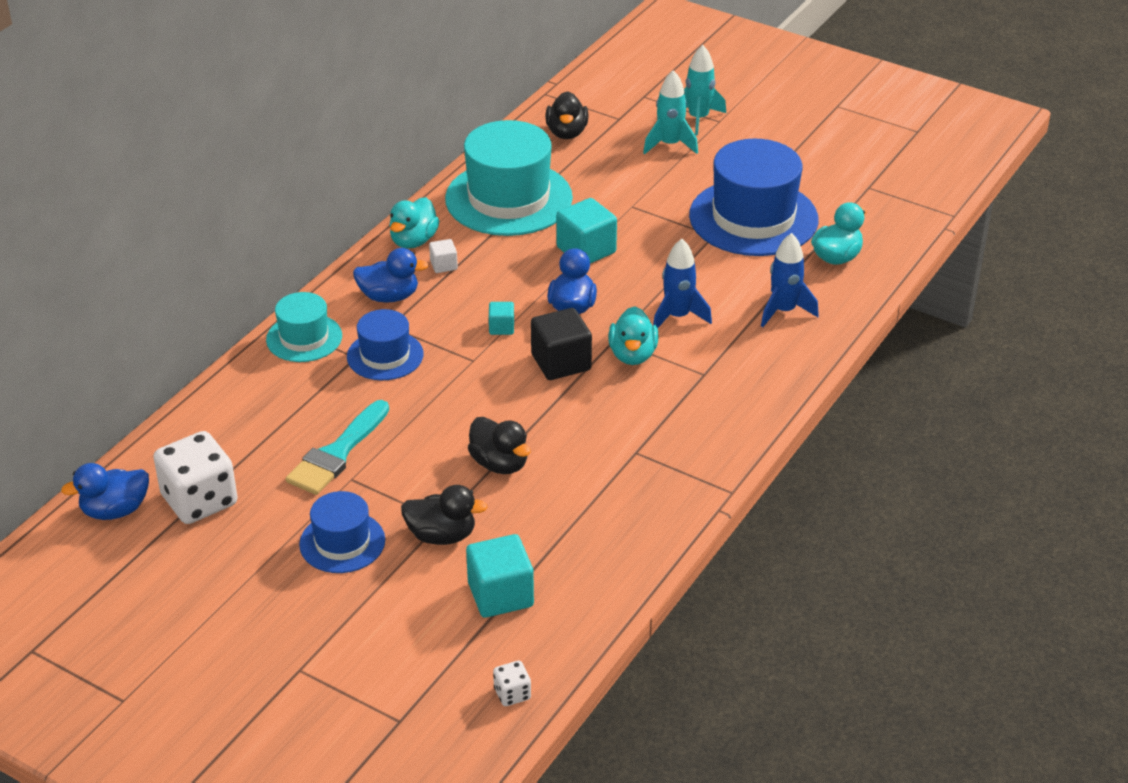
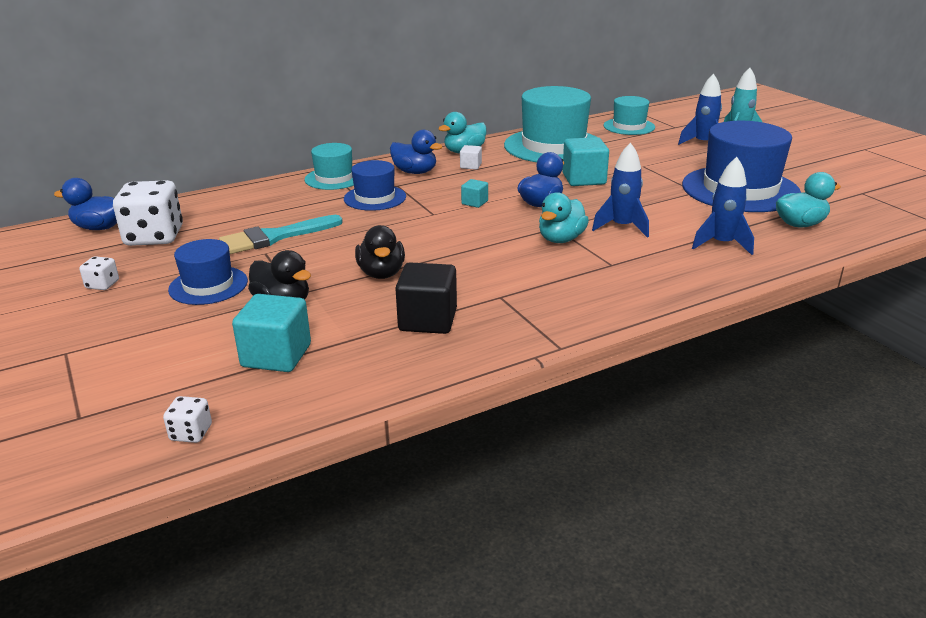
camera: 30 degrees right, 10 degrees down
black cube [531,308,592,380] -> black cube moved to [395,262,457,334]
black duck [545,91,589,139] -> turquoise hat [603,96,655,135]
turquoise rocket [643,70,698,154] -> blue rocket [678,74,722,145]
none -> white dice [79,256,119,290]

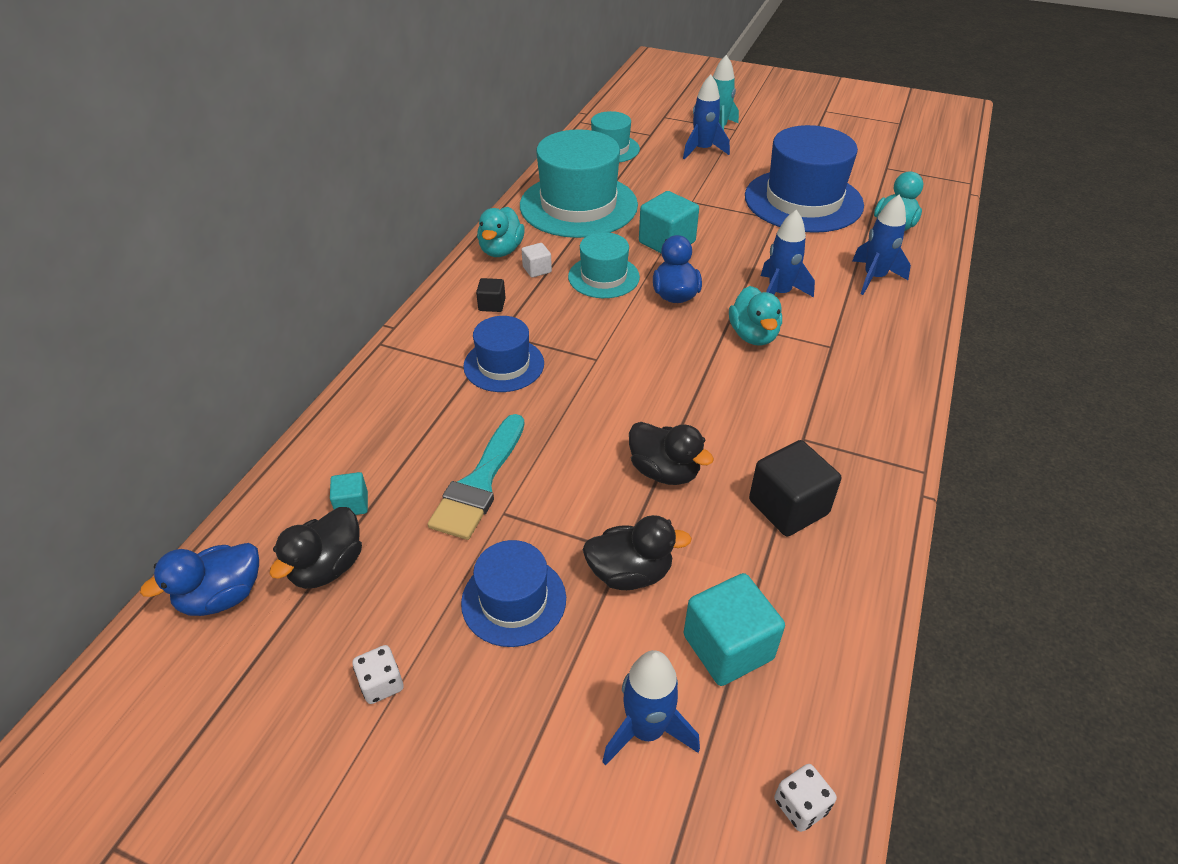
camera: 40 degrees left, 15 degrees up
white dice [113,180,183,246] -> black duck [269,507,362,589]
turquoise hat [304,143,354,190] -> turquoise hat moved to [568,232,640,298]
blue duck [390,130,443,174] -> black cube [476,278,506,312]
turquoise cube [461,179,488,208] -> turquoise cube moved to [330,472,368,515]
none -> blue rocket [602,650,700,766]

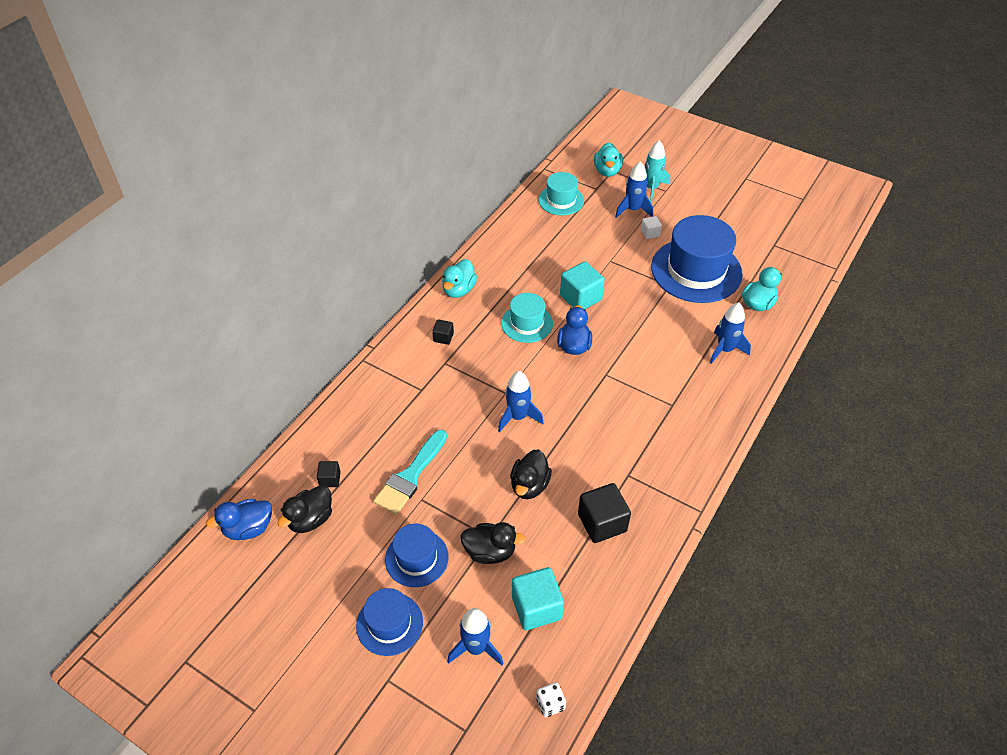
camera: 10 degrees right, 5 degrees up
turquoise cube [330,472,368,515] -> black cube [317,461,341,487]
white dice [353,645,404,704] -> none
blue hat [463,316,544,392] -> blue hat moved to [356,588,423,656]
turquoise hat [520,129,638,238] -> none
white cube [522,243,552,278] -> white cube moved to [641,216,662,239]
black duck [629,422,714,485] -> black duck turned 60 degrees clockwise [510,449,552,499]
turquoise duck [729,286,782,346] -> turquoise duck moved to [594,143,623,177]
blue rocket [761,210,815,297] -> blue rocket moved to [498,371,543,432]

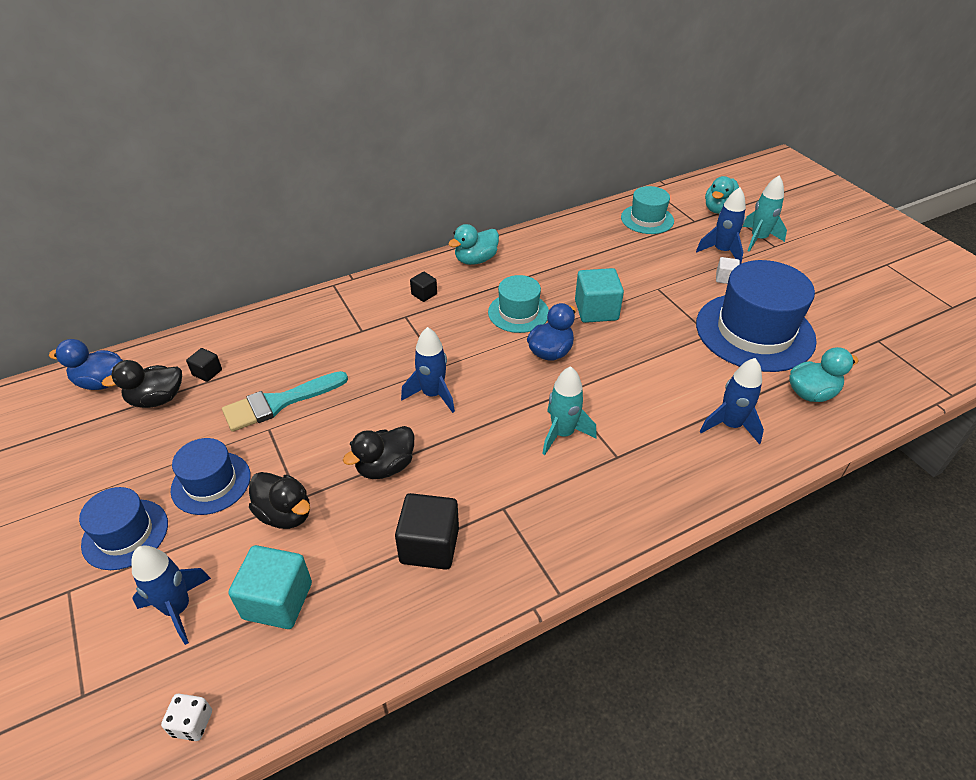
camera: 30 degrees right, 5 degrees down
none -> turquoise rocket [542,366,597,455]

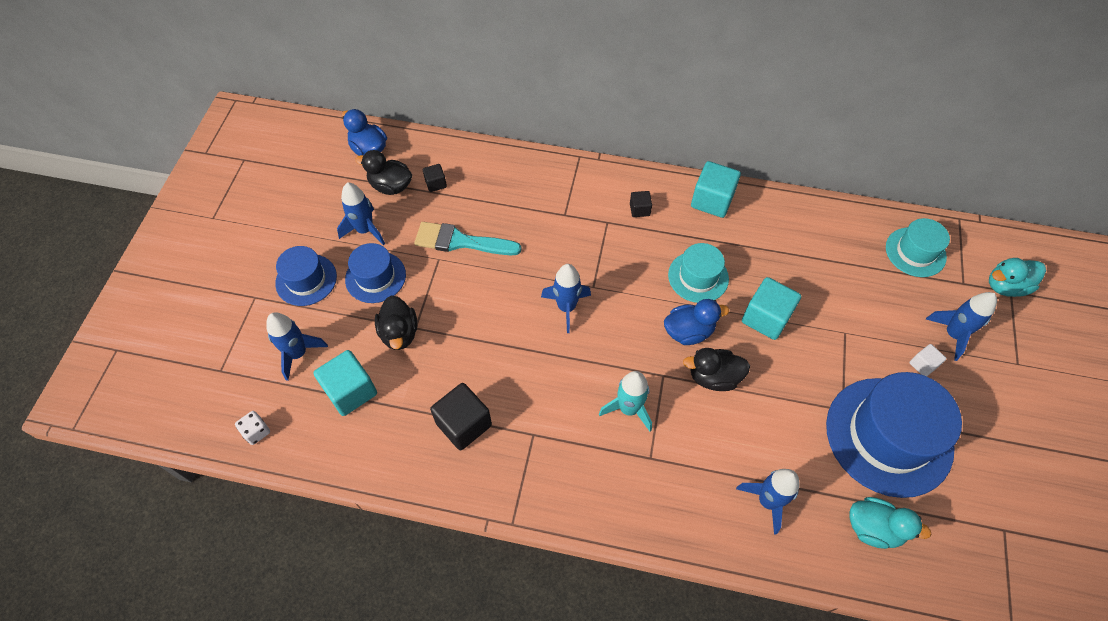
camera: 40 degrees right, 15 degrees up
black duck [343,426,414,479] -> black duck moved to [683,348,750,391]
turquoise duck [448,224,499,265] -> turquoise cube [691,161,741,218]
turquoise rocket [742,175,787,252] -> none
none -> blue rocket [337,182,385,246]

